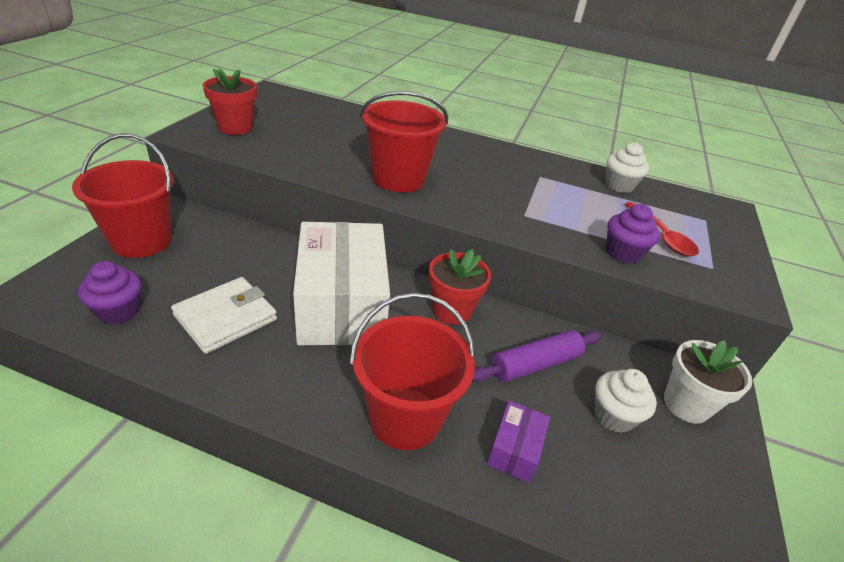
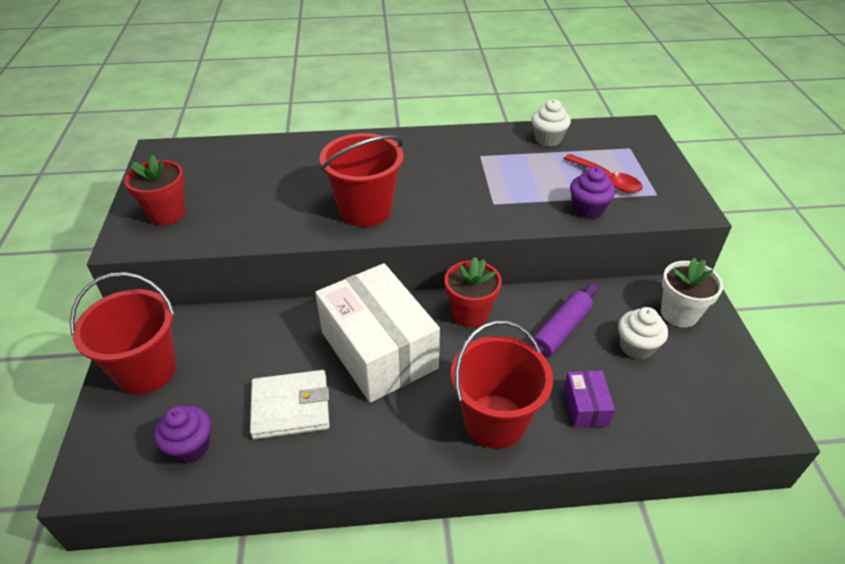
camera: 20 degrees left, 5 degrees up
white wallet [171,277,277,354] -> white wallet turned 60 degrees clockwise [250,370,330,439]

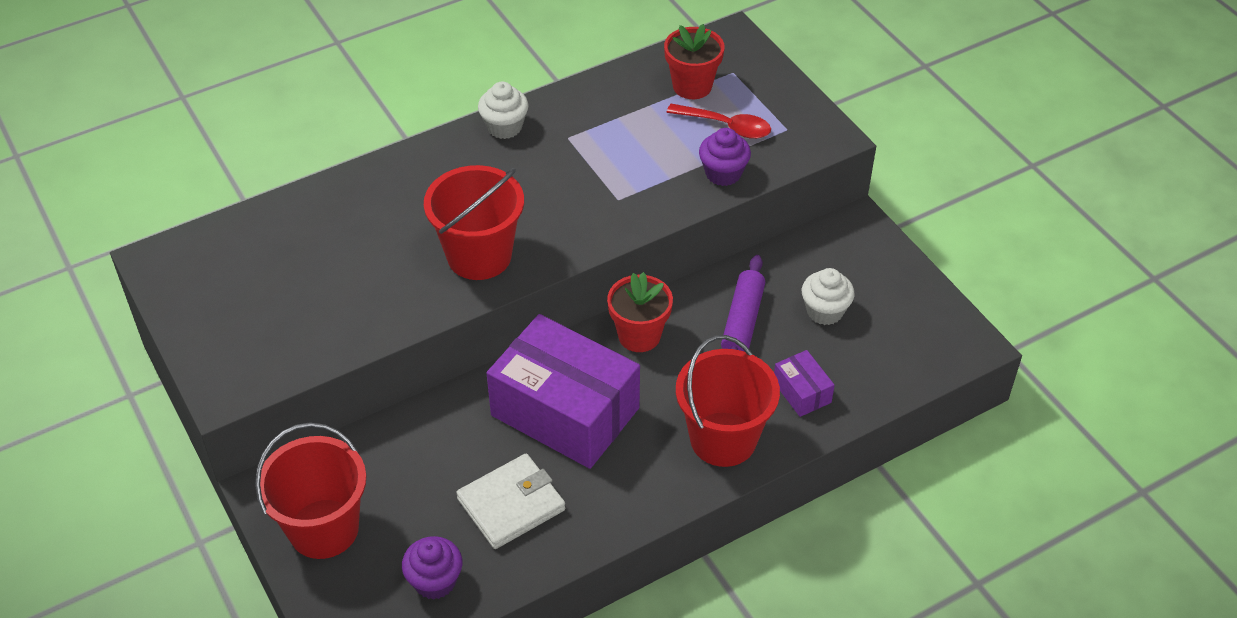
camera: 25 degrees left, 5 degrees up
red flower pot [124,155,186,225] -> red flower pot moved to [664,24,724,99]
white box [315,263,440,403] -> purple box [487,314,640,469]
white cupcake [532,99,571,146] -> white cupcake moved to [478,82,528,139]
white flower pot [661,258,723,327] -> none

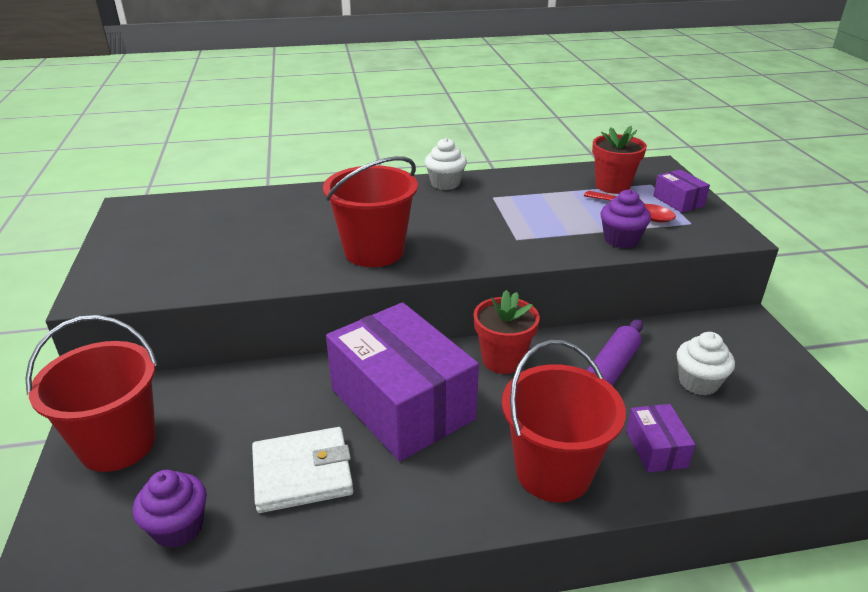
camera: 20 degrees right, 15 degrees down
none -> purple box [653,169,710,213]

